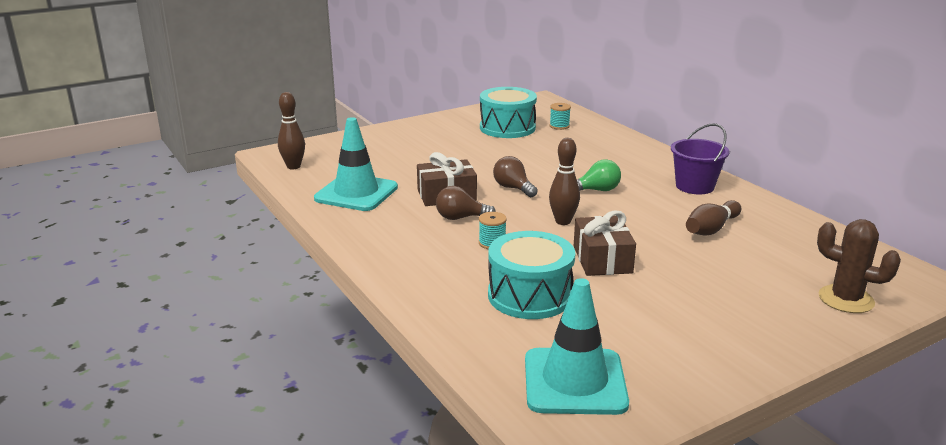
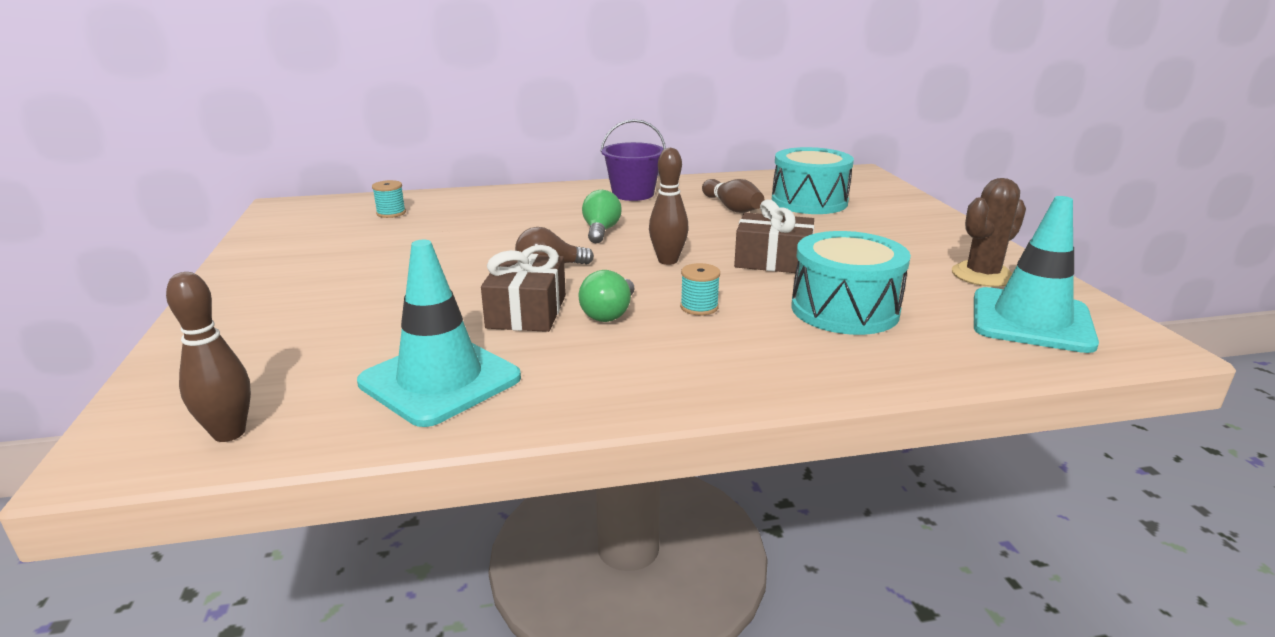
camera: 70 degrees left, 0 degrees up
brown light bulb [436,186,496,220] -> green light bulb [579,270,634,322]
turquoise drum [480,87,537,138] -> turquoise drum moved to [772,147,854,214]
brown cactus [817,219,901,313] -> brown cactus moved to [952,178,1026,287]

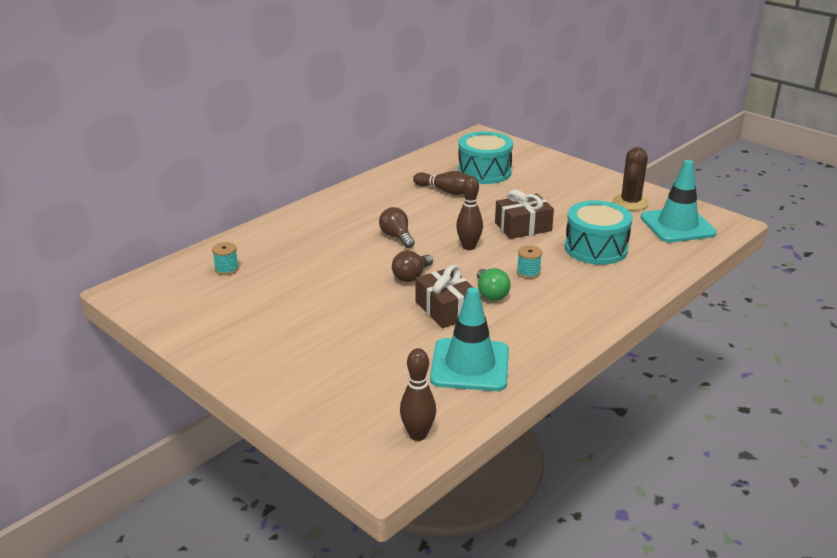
camera: 35 degrees left, 5 degrees up
green light bulb [582,190,622,243] -> brown light bulb [379,207,414,248]
purple bucket [600,119,666,201] -> none

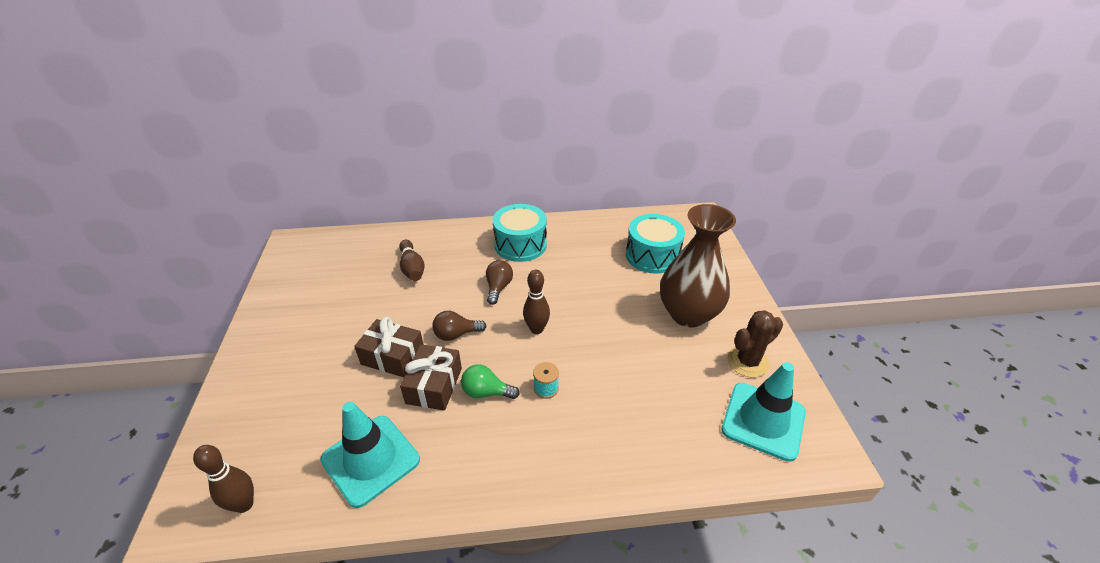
camera: 40 degrees right, 10 degrees up
turquoise spool [212,242,239,275] -> none
brown bowling pin [413,171,469,195] -> brown bowling pin moved to [399,240,424,281]
green light bulb [477,268,511,301] -> green light bulb turned 75 degrees clockwise [461,364,520,399]
brown gift [495,189,554,239] -> brown gift moved to [354,317,424,377]
turquoise drum [565,200,633,265] -> turquoise drum moved to [492,204,547,262]
none -> brown vase [660,204,736,327]

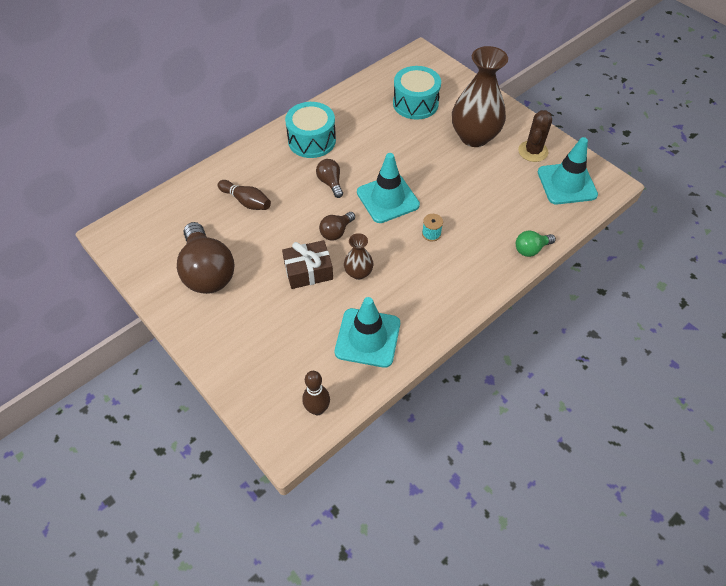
camera: 35 degrees left, 15 degrees up
brown gift [400,345,462,410] -> brown vase [344,233,373,280]
green light bulb [461,364,520,399] -> green light bulb moved to [516,231,556,257]
brown bowling pin [523,270,550,334] -> turquoise traffic cone [357,153,420,223]
none -> brown light bulb [177,222,235,294]

